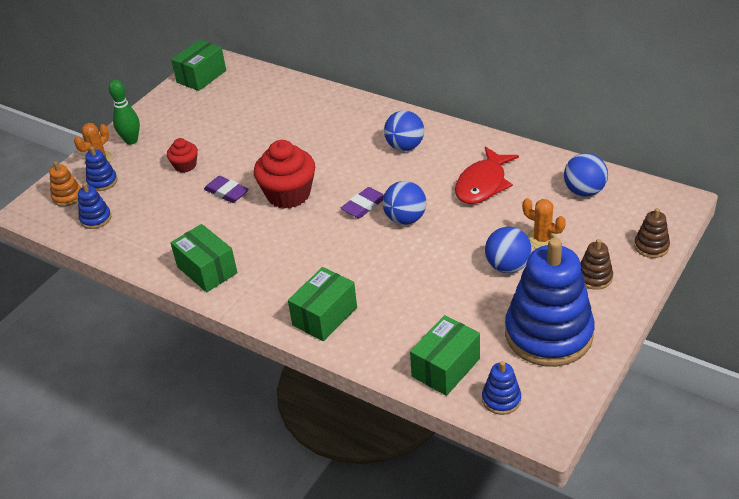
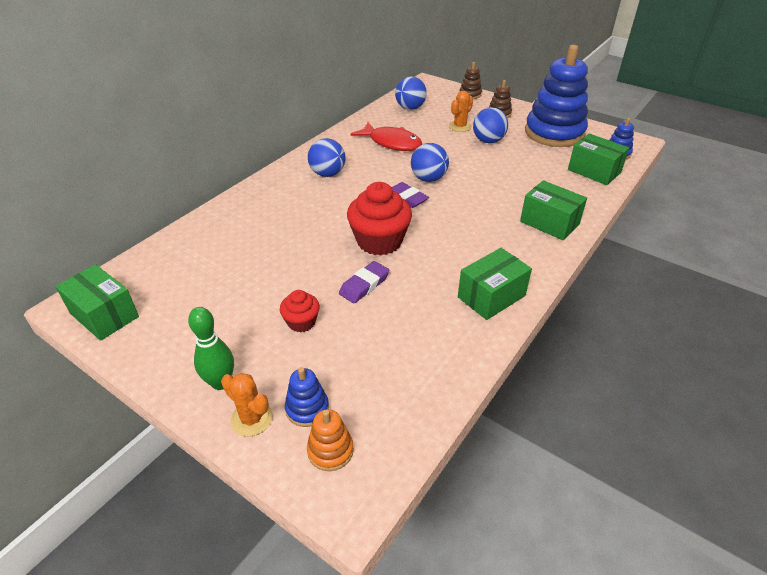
camera: 90 degrees left, 0 degrees up
blue stacking toy [78,183,111,229] -> none

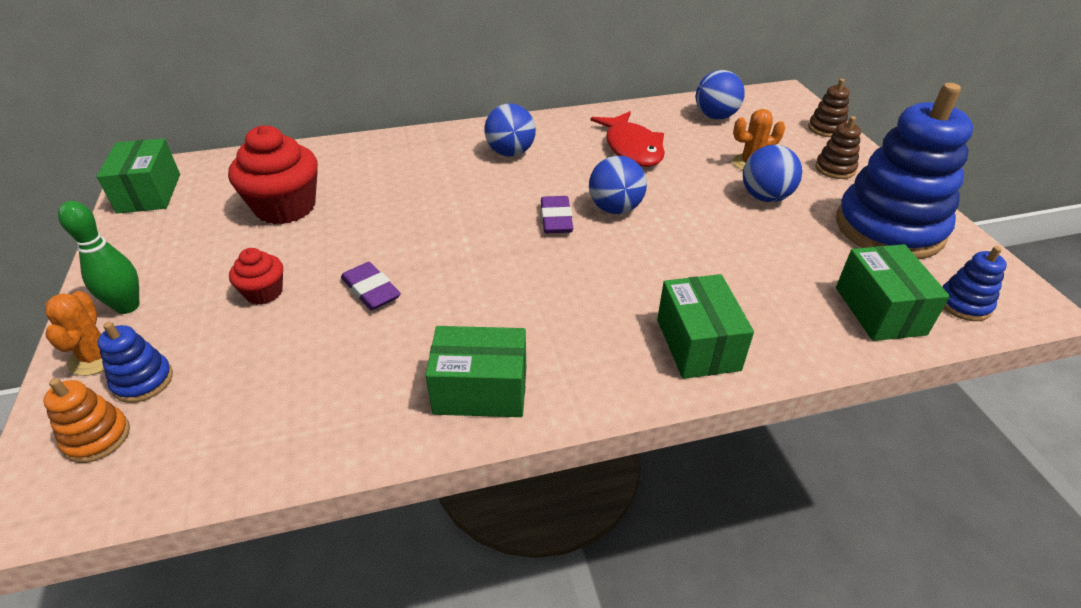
camera: 40 degrees right, 0 degrees up
purple eraser [339,261,389,303] -> purple eraser turned 60 degrees clockwise [341,262,401,310]
red cupcake [347,182,412,256] -> red cupcake moved to [228,125,318,224]

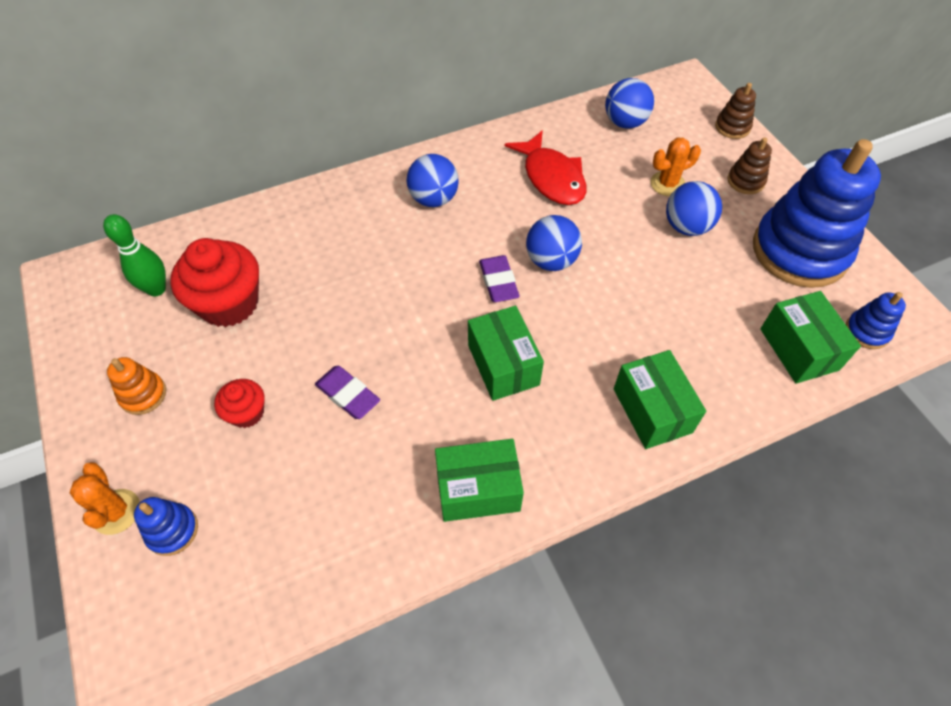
camera: 10 degrees left, 15 degrees up
orange stacking toy [43,378,130,463] -> orange stacking toy moved to [107,357,166,415]
green bowling pin [58,201,140,314] -> green bowling pin moved to [103,214,166,296]
green box [97,138,180,213] -> green box moved to [468,306,544,401]

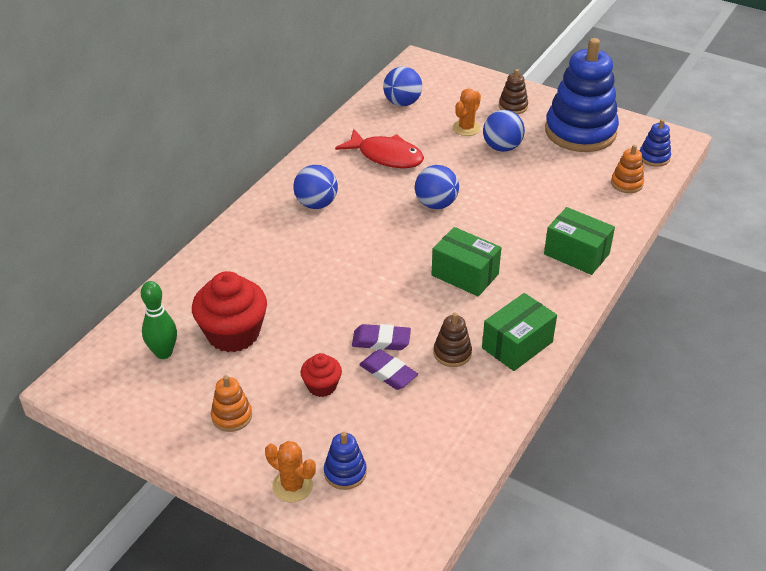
camera: 35 degrees left, 15 degrees down
purple eraser [479,255,520,302] -> purple eraser moved to [359,349,418,390]
brown stacking toy [715,83,756,139] -> brown stacking toy moved to [434,313,472,367]
green box [760,291,861,384] -> orange stacking toy [611,145,644,193]

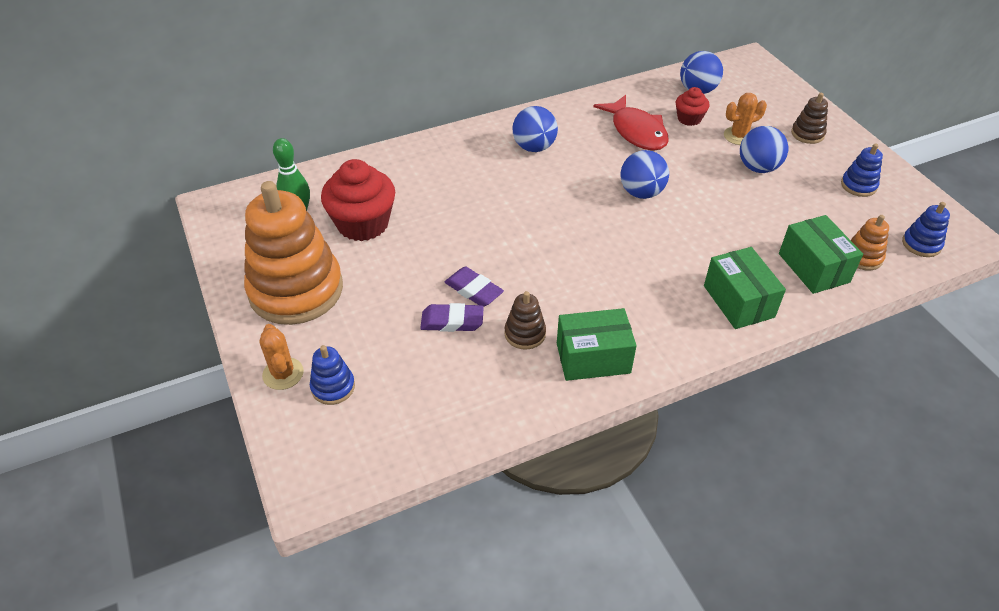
camera: 35 degrees right, 5 degrees up
orange stacking toy [211,375,252,432] -> orange stacking toy [244,181,343,325], size x2.37
red cupcake [300,353,342,397] -> red cupcake moved to [676,87,710,126]
purple eraser [359,349,418,390] -> purple eraser turned 75 degrees counterclockwise [420,303,484,332]
green box [432,227,501,297] -> green box moved to [779,215,863,294]
blue stacking toy [545,38,619,152] -> blue stacking toy [841,143,883,197], size x0.42

